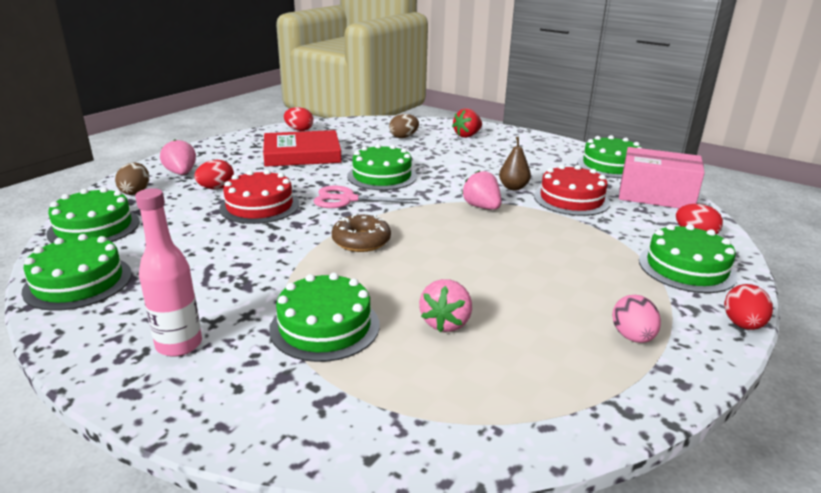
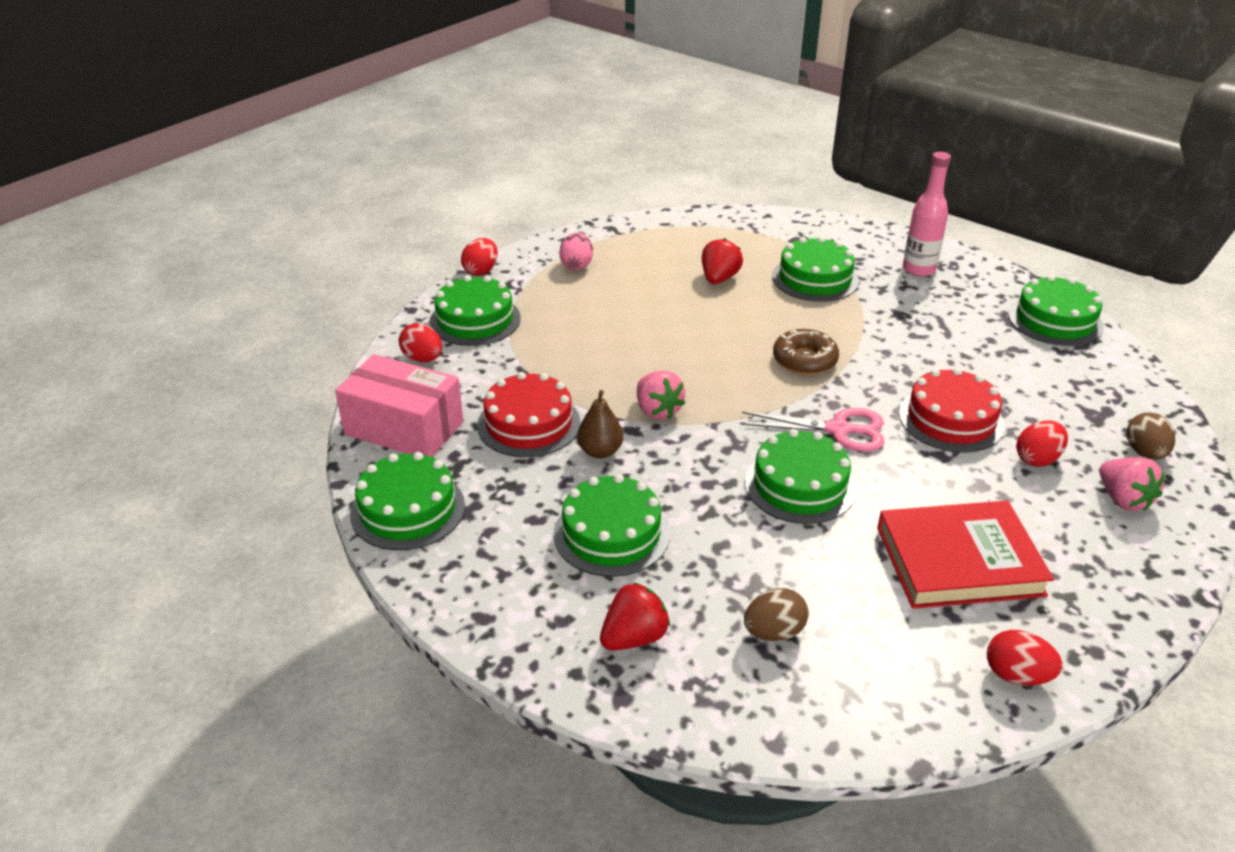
camera: 175 degrees left, 10 degrees up
green cake [46,187,140,243] -> green cake moved to [553,474,670,577]
pink strawberry [419,279,472,332] -> red strawberry [702,238,743,284]

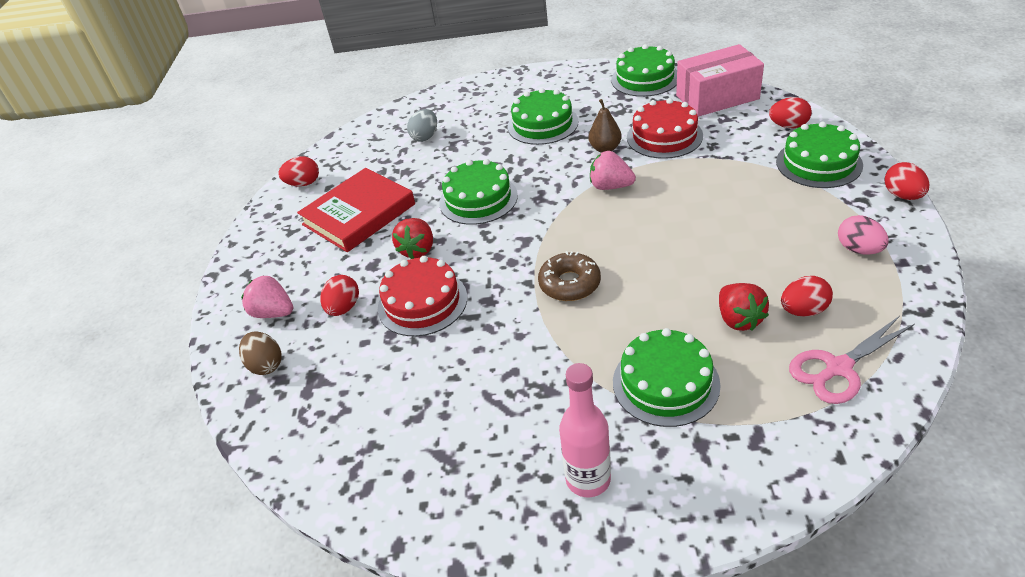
camera: 145 degrees right, 5 degrees up
red strawberry [600,582,670,650] -> red strawberry moved to [392,218,433,259]
pink scissors [741,408,885,452] -> pink scissors moved to [789,317,914,404]
brown egg [744,588,809,641] -> grey egg [407,109,437,142]
green cake [1008,275,1103,346] -> none
none -> red egg [781,276,833,316]

